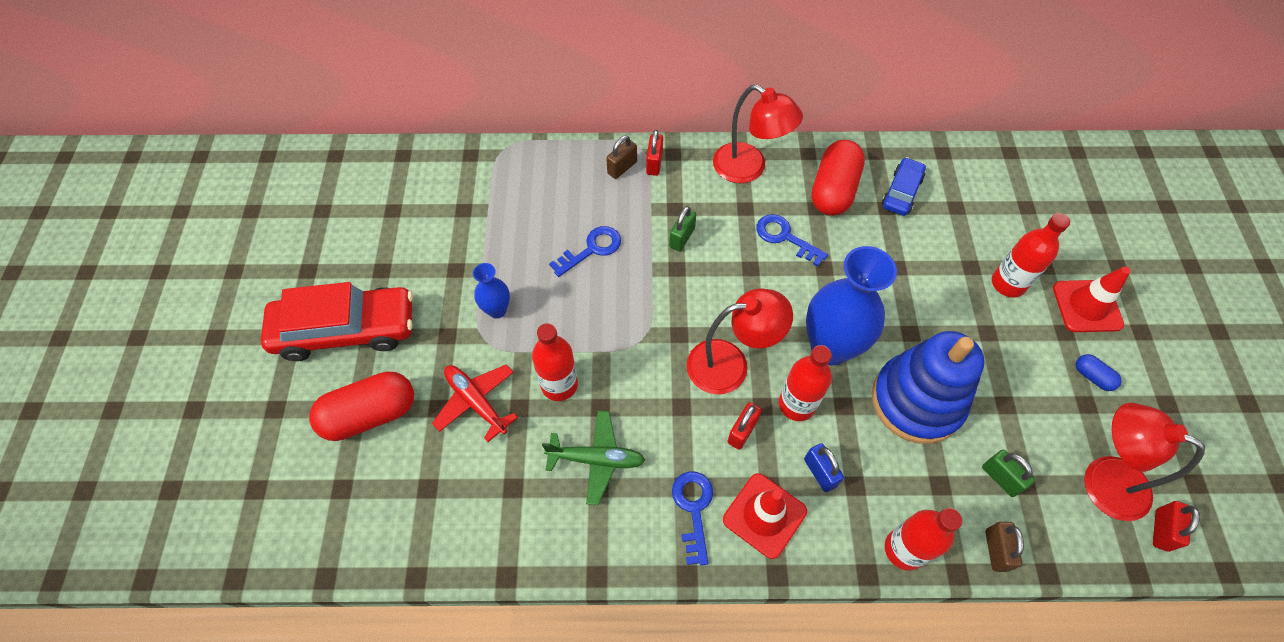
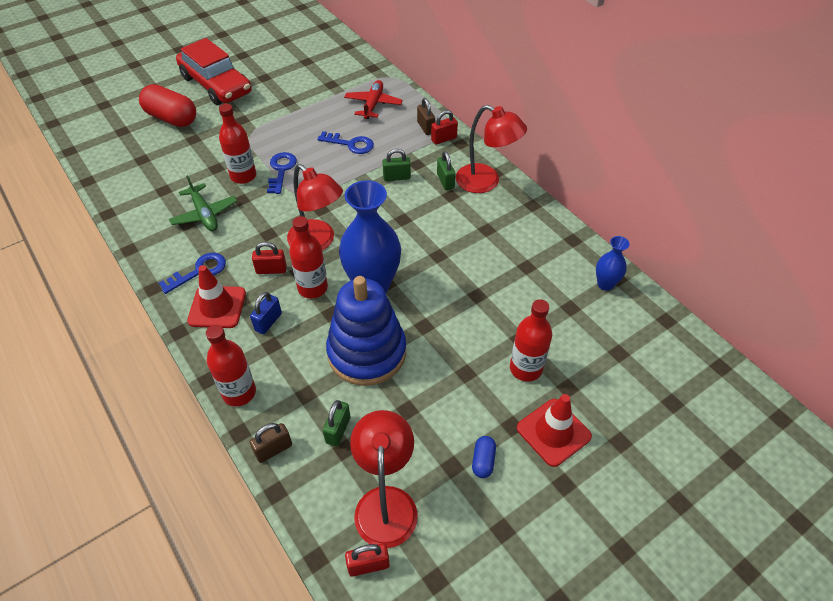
camera: 55 degrees right, 10 degrees down
red plane [432,364,518,442] -> red plane moved to [344,80,403,119]
blue vase [473,263,510,319] -> blue vase moved to [596,236,630,291]
brown padlock [606,135,637,179] -> brown padlock turned 60 degrees clockwise [417,98,435,135]
red lamp [713,85,803,183] -> red lamp turned 60 degrees counterclockwise [456,105,527,193]
blue key [756,214,828,266] -> blue key moved to [267,152,297,194]
red capsule [811,140,865,216] -> none
blue car [882,157,926,216] -> none
none -> green padlock [437,151,456,190]

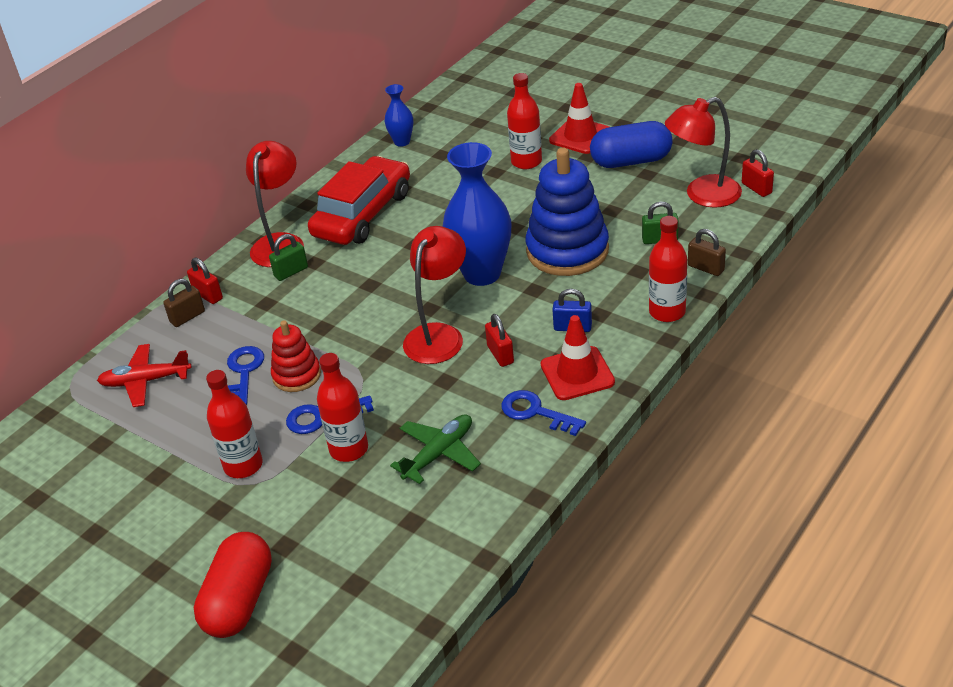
camera: 105 degrees left, 10 degrees down
red car [176,38,252,105] -> red car moved to [308,156,410,245]
red bottle [289,216,328,298] -> red bottle moved to [206,370,263,478]
green padlock [382,149,411,181] -> none
blue capsule [472,436,496,478] -> blue capsule [590,121,673,168], size x2.19
none -> red stacking toy [271,320,321,392]

